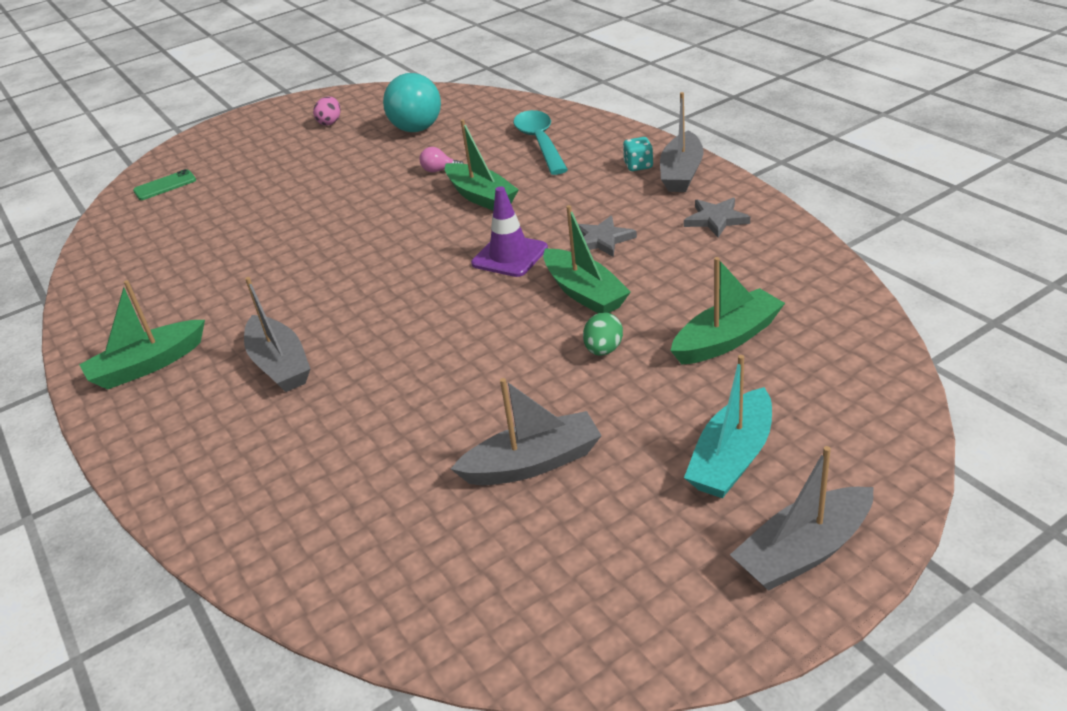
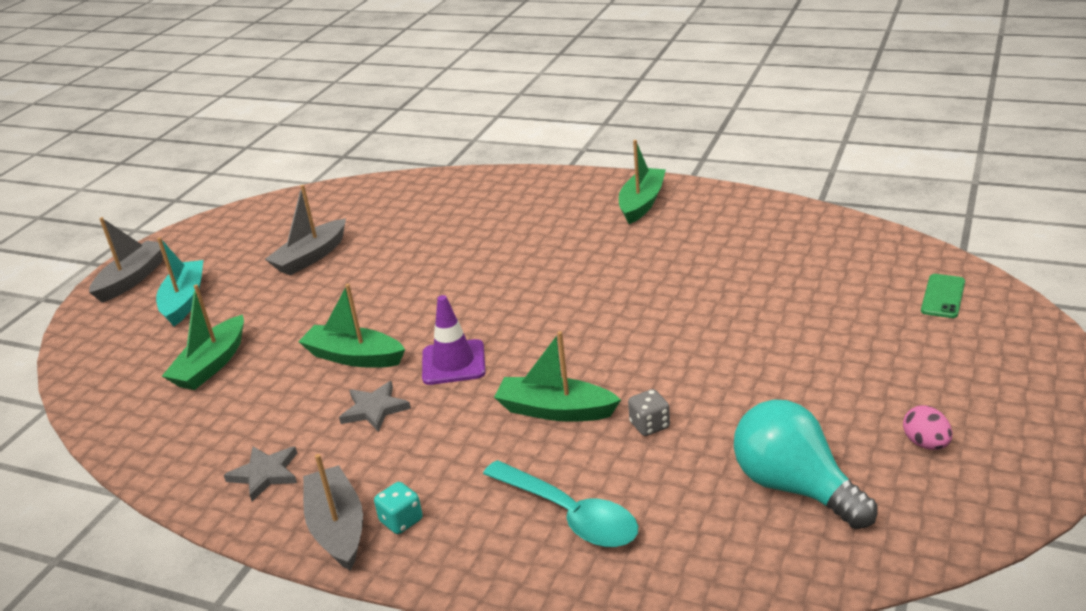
camera: 145 degrees right, 5 degrees down
grey boat [244,277,310,392] -> none
pink light bulb [420,147,464,172] -> grey dice [628,389,670,436]
green egg [583,313,623,356] -> none

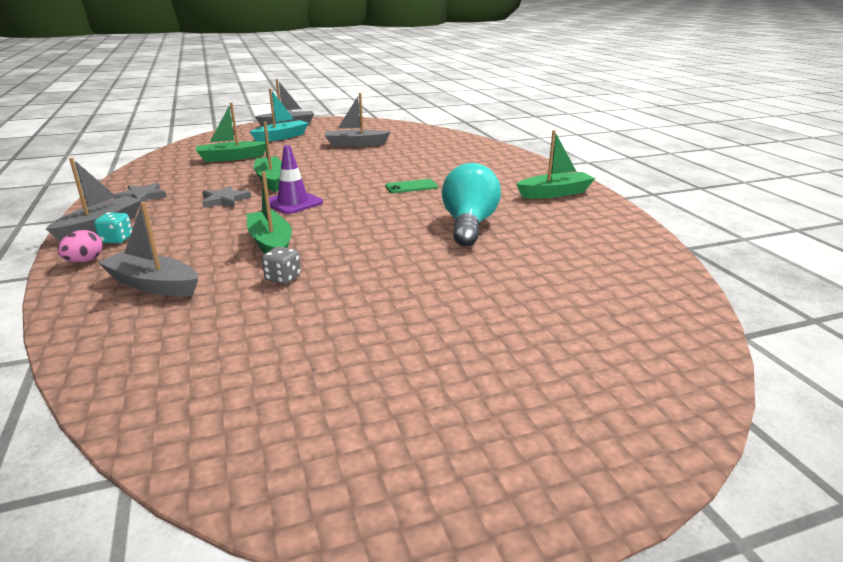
camera: 45 degrees right, 5 degrees down
turquoise spoon [483,460,638,547] -> grey boat [98,202,198,296]
turquoise light bulb [734,400,877,529] -> turquoise light bulb moved to [442,163,501,246]
pink egg [903,406,952,450] -> pink egg moved to [57,230,103,263]
green phone [921,274,965,318] -> green phone moved to [385,179,438,193]

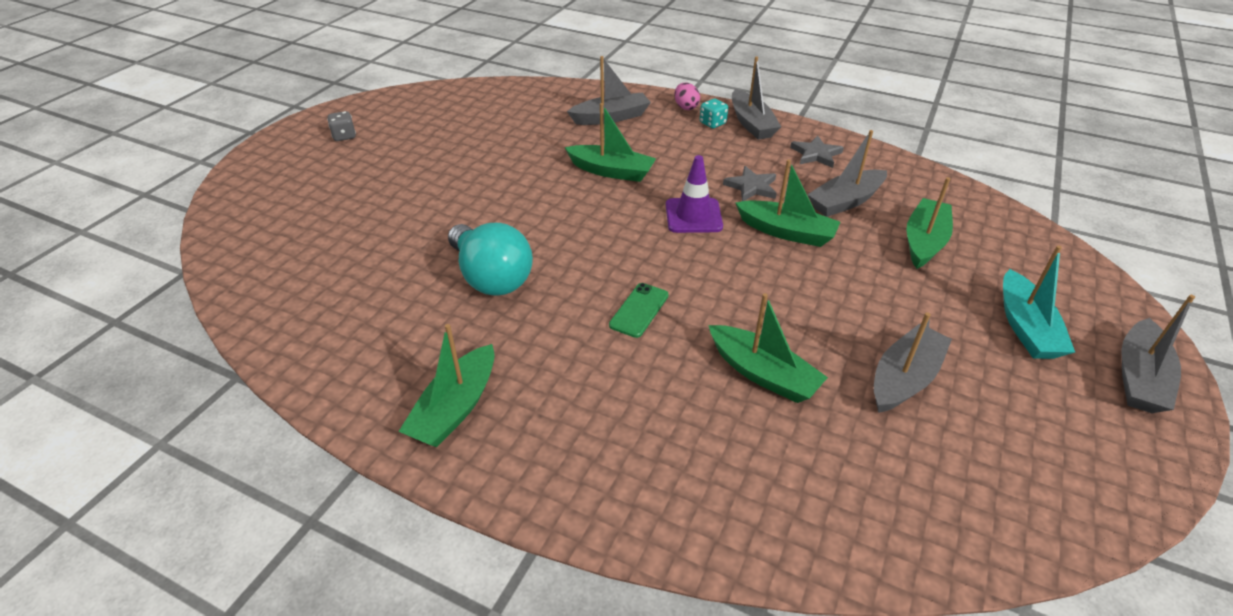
camera: 135 degrees right, 15 degrees up
grey dice [262,247,301,284] -> grey dice moved to [327,111,356,141]
none -> green boat [708,293,828,403]
none -> grey boat [807,130,887,217]

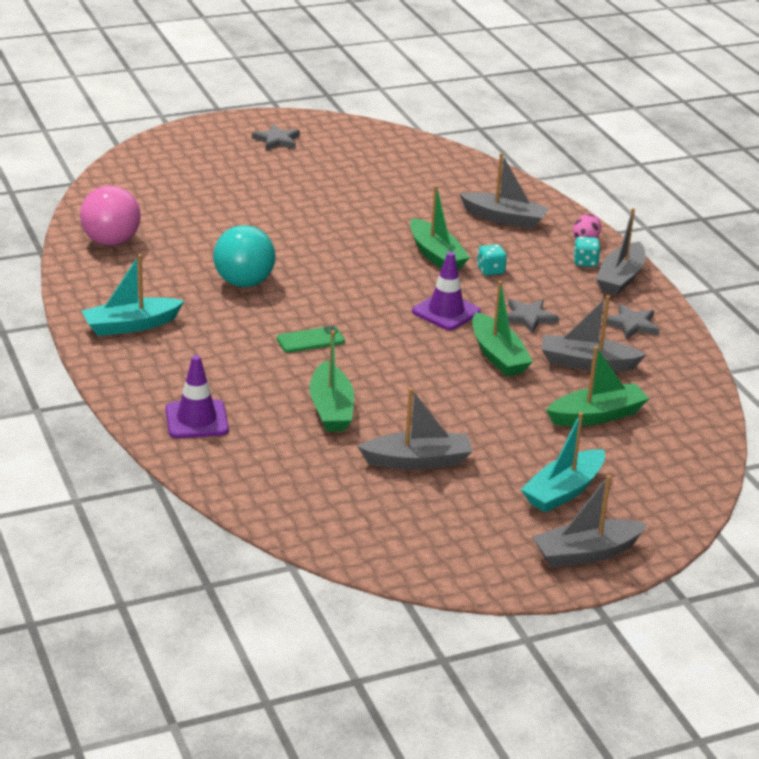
camera: 40 degrees right, 10 degrees down
grey dice [327,111,356,141] -> grey star [252,124,300,150]
green boat [398,324,495,447] -> turquoise boat [82,254,184,336]
none -> pink light bulb [80,186,141,246]
none -> purple traffic cone [165,355,229,438]
none -> turquoise dice [477,244,507,276]

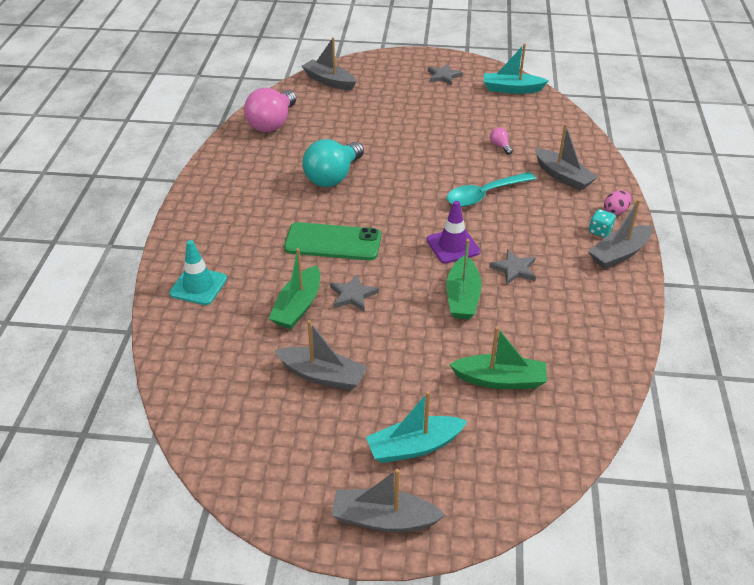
camera: 30 degrees right, 10 degrees up
turquoise boat [82,254,184,336] -> turquoise boat moved to [484,43,549,94]
purple traffic cone [165,355,229,438] -> turquoise traffic cone [169,240,227,305]
green phone [277,326,345,353] -> green phone [284,222,381,260], size x1.85
green boat [410,185,470,270] -> turquoise spoon [447,172,536,207]
turquoise dice [477,244,507,276] -> none
grey boat [541,295,647,372] -> grey boat moved to [302,37,357,90]
grey star [602,304,660,340] -> grey star moved to [330,274,379,311]
none -> pink light bulb [490,127,512,155]

